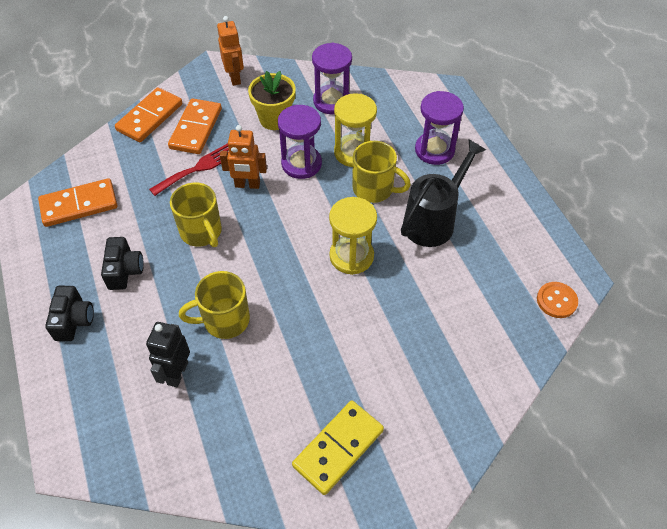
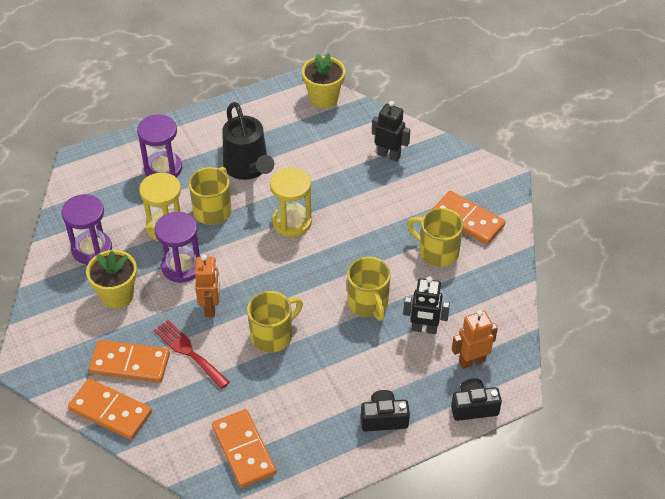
camera: 95 degrees left, 5 degrees down
black camera [101,237,144,290] -> black camera moved to [451,379,502,421]
orange robot [217,16,244,86] -> orange robot moved to [452,310,498,369]
yellow domino [292,400,384,495] -> orange domino [432,191,506,245]
black watering can [401,139,486,247] -> black watering can turned 150 degrees counterclockwise [222,102,274,180]
orange button [537,282,578,318] -> yellow flower pot [302,53,345,108]
none -> black robot [372,101,411,162]
none -> yellow mug [407,208,463,267]

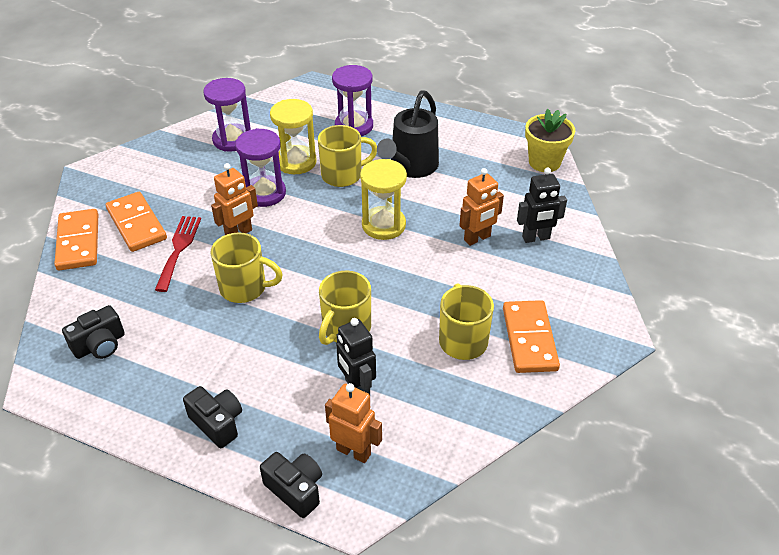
camera: 50 degrees right, 5 degrees down
yellow flower pot [86,250,137,309] -> none
orange domino [212,409,276,488] -> black camera [62,305,125,359]
black robot [372,101,411,162] -> black robot turned 90 degrees clockwise [517,168,567,243]
none -> orange robot [459,168,504,246]

